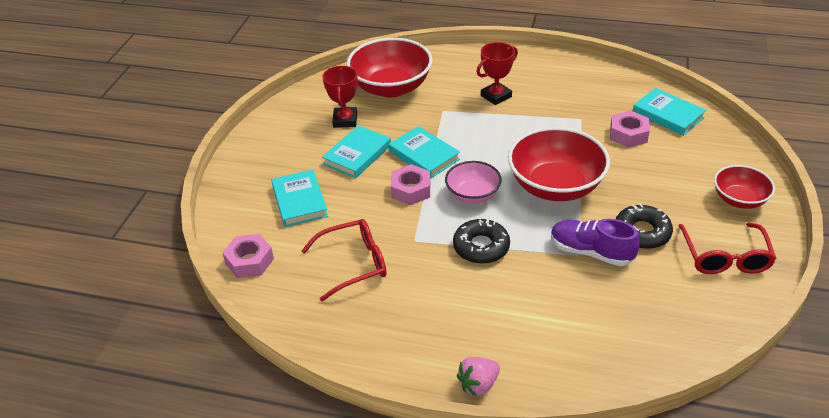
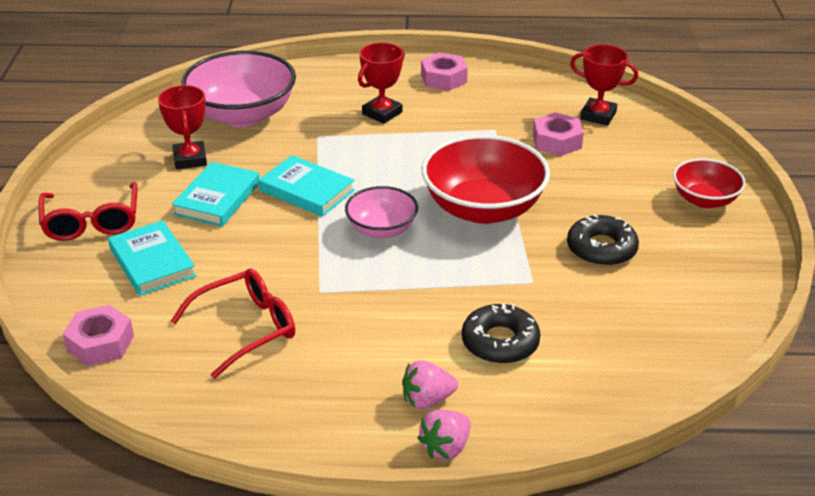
camera: 15 degrees left, 5 degrees down
red bowl [347,38,433,98] -> pink bowl [181,51,296,127]
pink nut [390,164,430,205] -> pink nut moved to [421,53,468,91]
black donut [453,219,510,264] -> black donut moved to [462,303,540,364]
purple shoe [551,219,640,266] -> none
turquoise book [633,88,706,136] -> red trophy [570,45,638,126]
red glasses [678,223,777,274] -> red glasses moved to [38,182,138,241]
none -> pink strawberry [402,360,458,409]

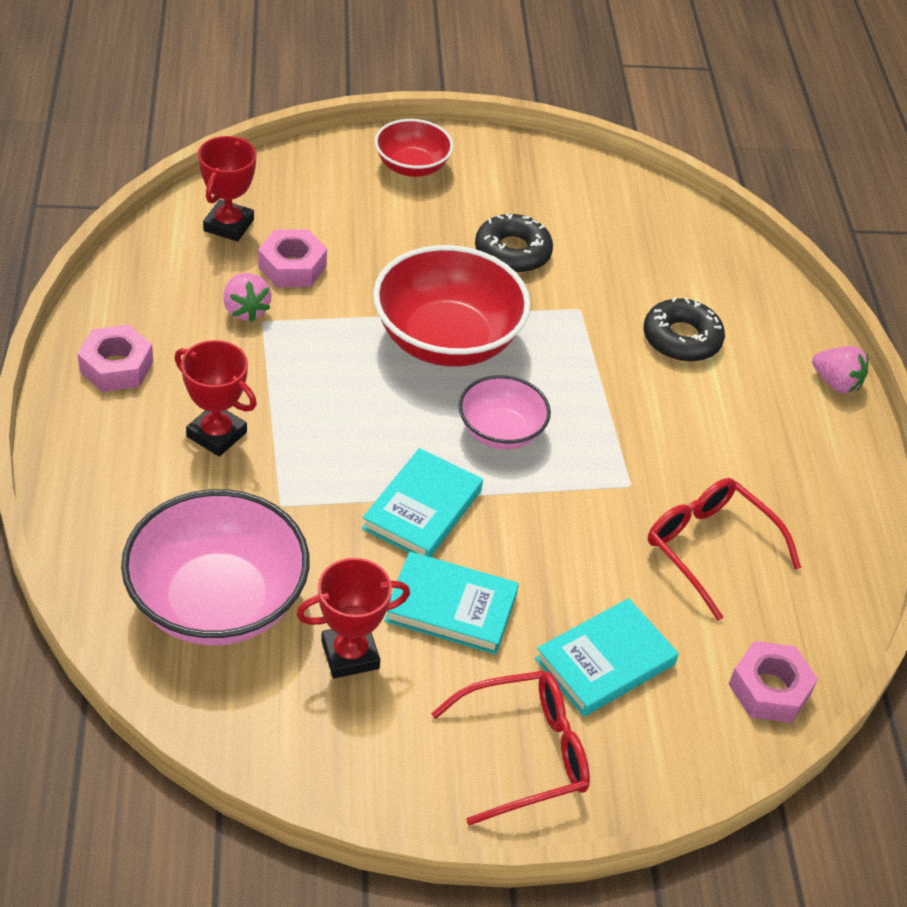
camera: 100 degrees left, 10 degrees up
pink strawberry [402,360,458,409] -> pink strawberry moved to [223,273,272,322]

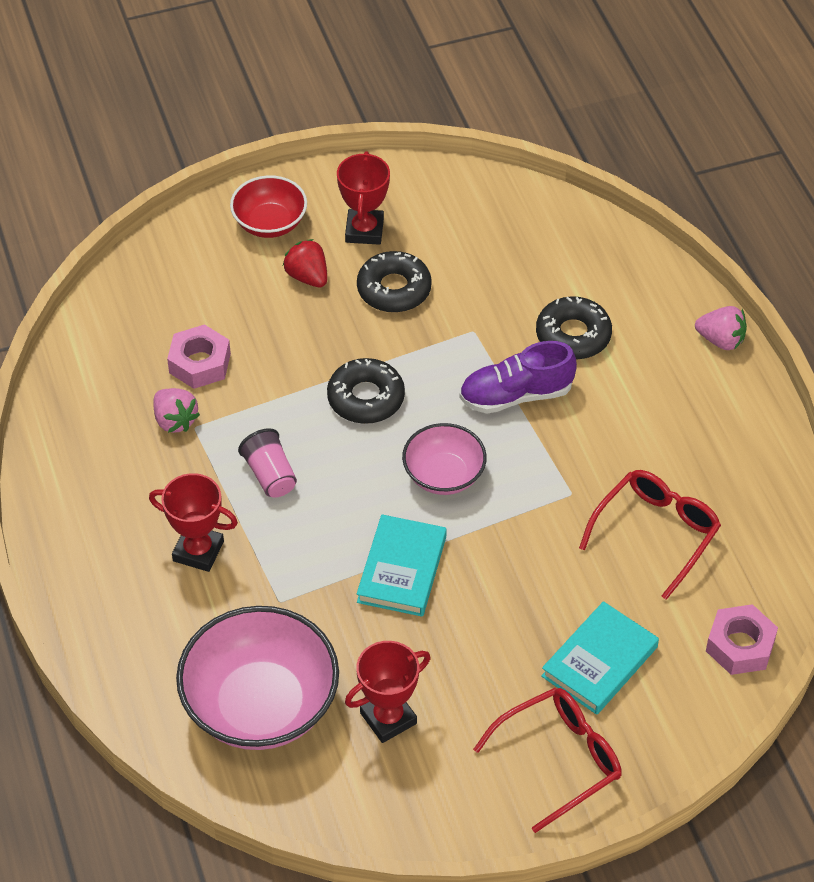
camera: 10 degrees left, 5 degrees up
pink nut [77,325,153,392] -> none
red trophy [198,136,257,242] -> red trophy moved to [337,151,390,245]
red bowl [373,245,531,367] -> black donut [327,358,405,424]
turquoise book [384,551,519,655] -> none
red glasses [648,478,801,621] -> red glasses turned 90 degrees clockwise [579,470,721,600]
none -> pink cup [238,428,297,498]
none -> red strawberry [283,239,327,287]
none -> purple shoe [459,341,577,414]

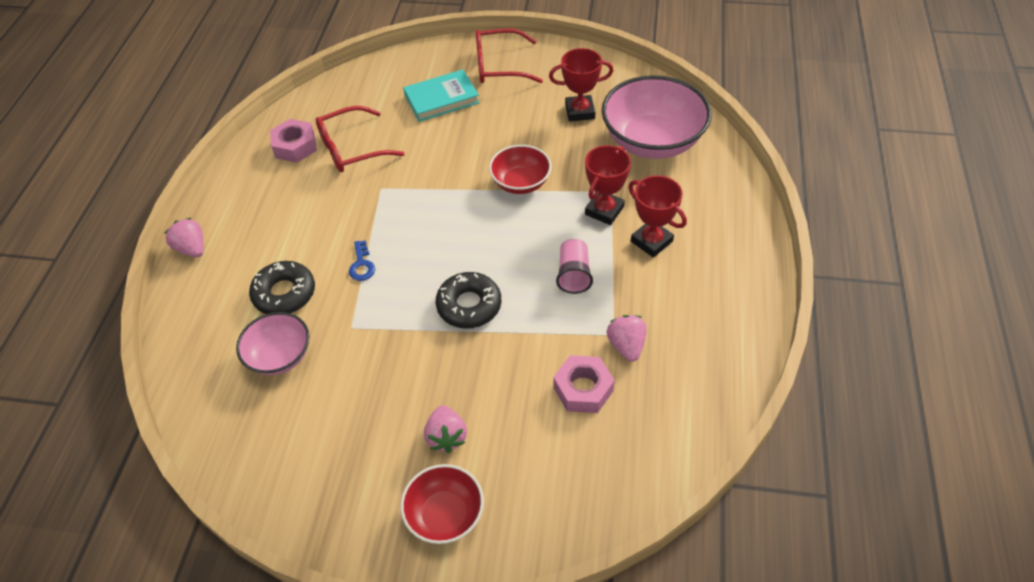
camera: 150 degrees left, 0 degrees up
red strawberry [283,239,327,287] -> pink strawberry [424,405,467,453]
red trophy [337,151,390,245] -> red trophy moved to [585,145,631,225]
black donut [357,251,432,313] -> none
turquoise book [357,514,447,617] -> red bowl [489,145,552,194]
pink bowl [402,423,487,495] -> pink bowl moved to [236,312,310,375]
purple shoe [459,341,577,414] -> blue key [349,240,375,281]
pink nut [706,604,778,675] -> pink nut moved to [270,119,317,163]

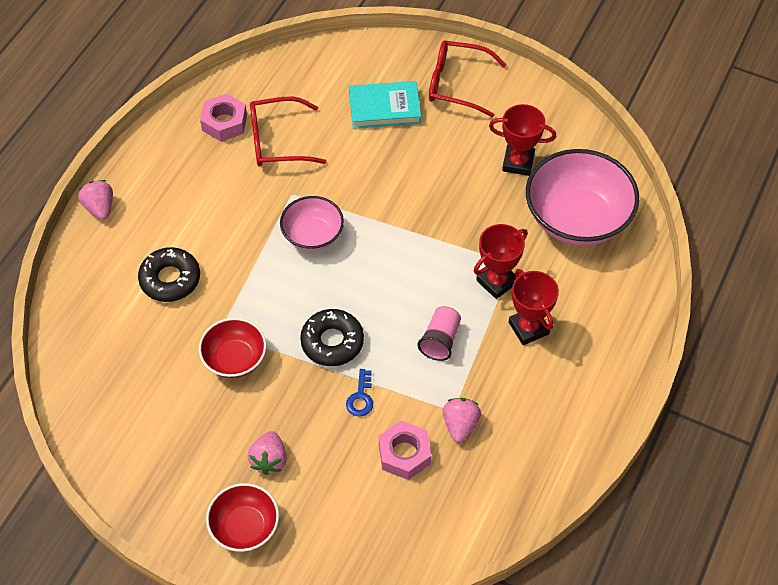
camera: 15 degrees right, 5 degrees up
pink bowl [236,312,310,375] -> pink bowl moved to [280,196,344,251]
blue key [349,240,375,281] -> blue key moved to [346,369,373,417]
red bowl [489,145,552,194] -> red bowl moved to [199,318,266,378]

